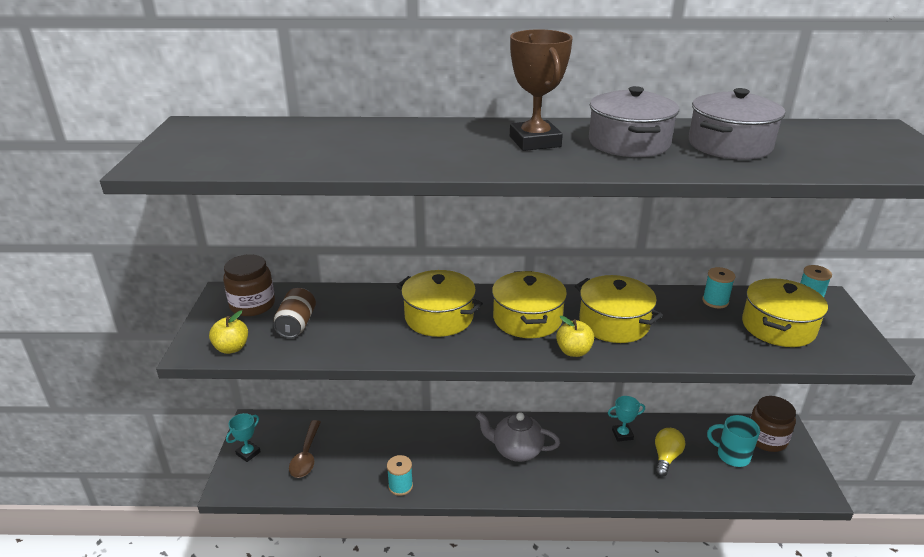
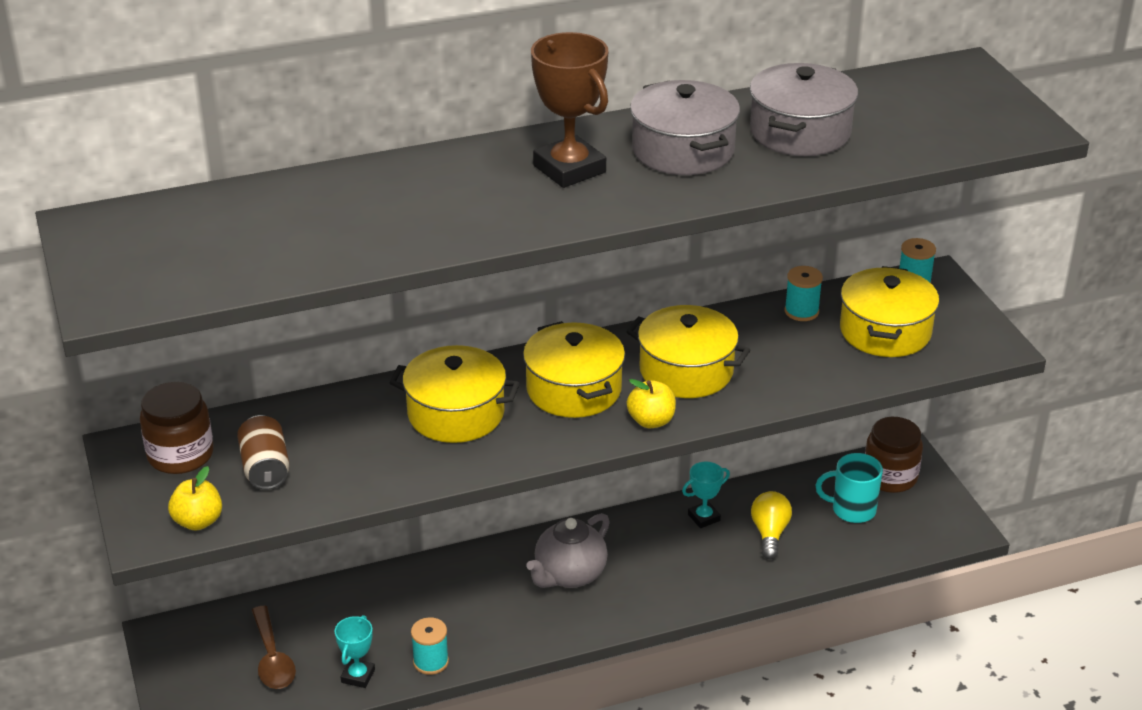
camera: 20 degrees left, 5 degrees up
turquoise trophy [226,413,261,462] -> turquoise trophy moved to [335,615,375,688]
grey teapot [476,412,560,462] -> grey teapot turned 45 degrees counterclockwise [526,513,610,588]

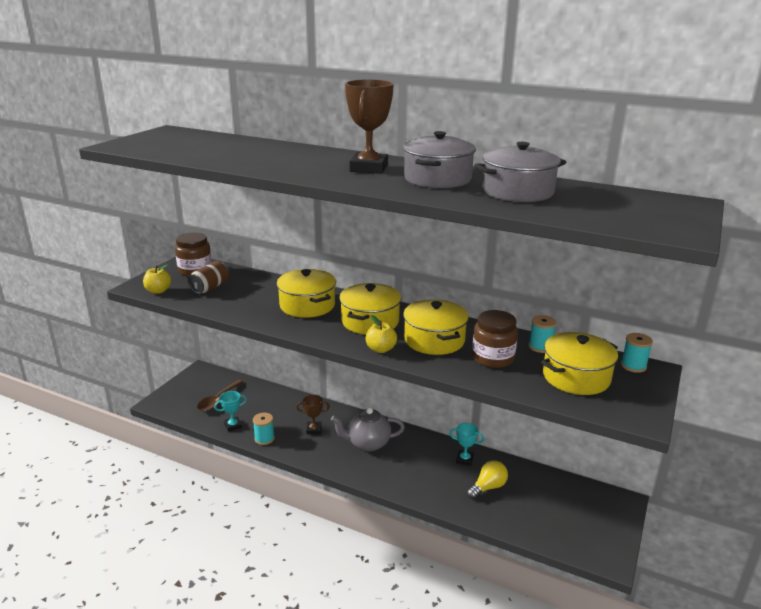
camera: 45 degrees right, 10 degrees down
turquoise mug [816,453,883,523] -> none
brown jar [865,417,923,493] -> brown jar moved to [472,310,518,368]
none -> brown trophy [296,395,330,434]

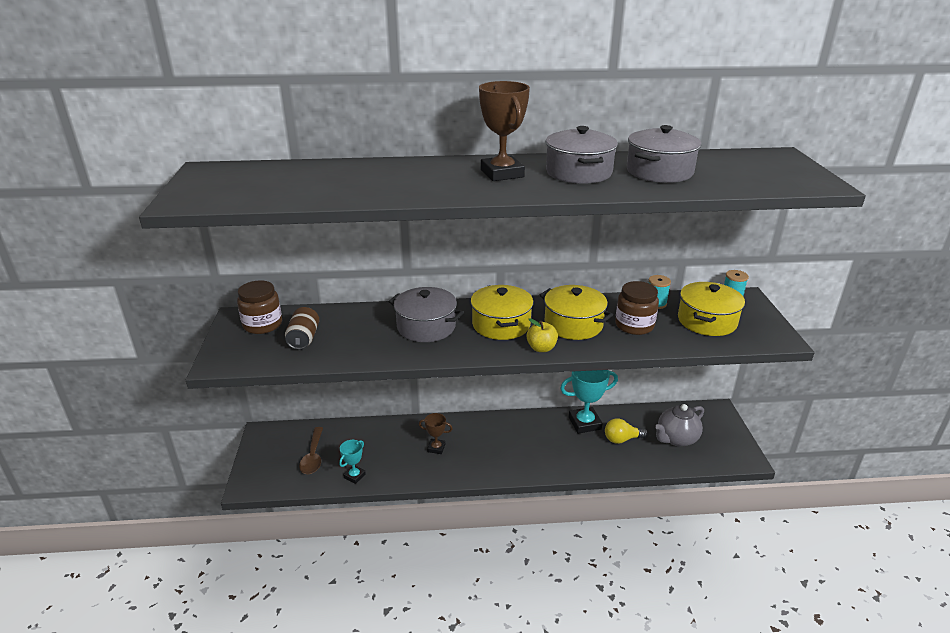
camera: 30 degrees left, 5 degrees up
yellow apple [143,264,171,294] -> none
turquoise spool [253,413,275,445] -> none
yellow pot [277,269,336,318] -> grey pot [388,287,464,342]
brown trophy [296,395,330,434] -> brown trophy turned 45 degrees clockwise [419,413,453,454]
grey teapot [331,407,405,451] -> grey teapot moved to [655,404,704,447]
turquoise trophy [449,423,485,466] -> turquoise trophy [560,370,618,434], size x1.81
yellow light bulb [467,460,508,499] -> yellow light bulb turned 120 degrees counterclockwise [605,418,648,444]

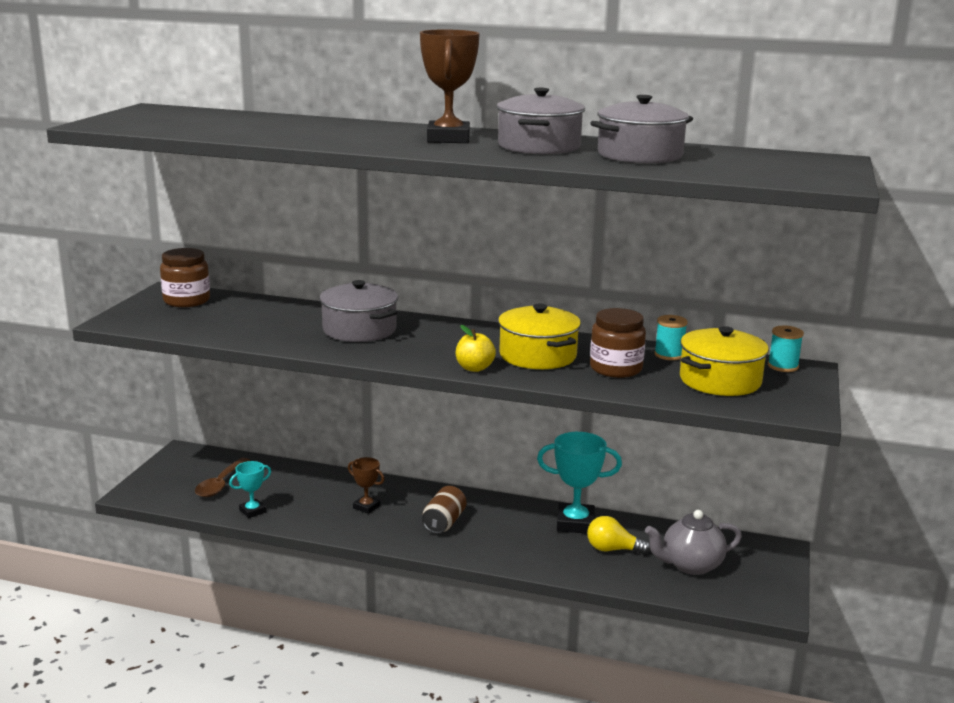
camera: 20 degrees right, 10 degrees down
brown can [285,307,319,350] -> brown can moved to [422,486,467,534]
yellow pot [471,285,534,340] -> none

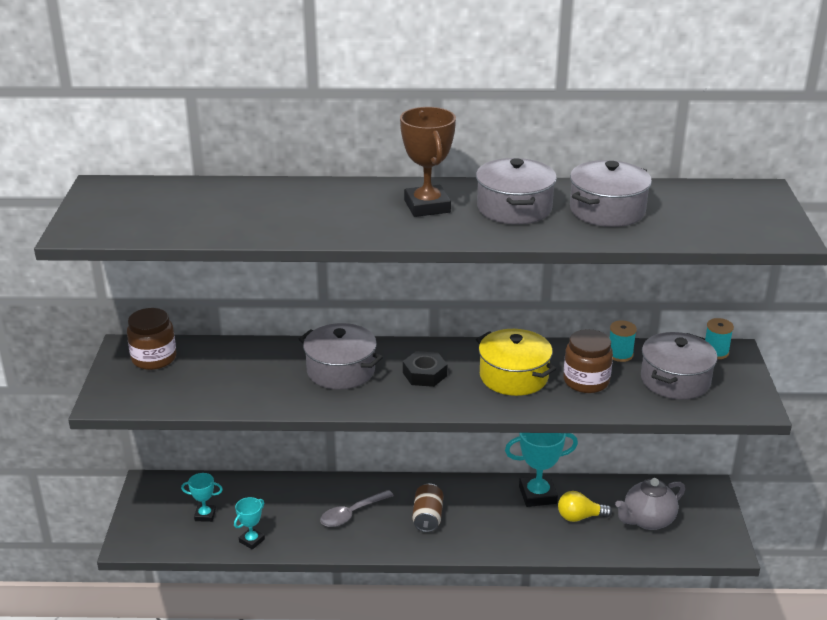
camera: 15 degrees left, 10 degrees up
brown spoon [195,458,250,497] -> turquoise trophy [181,473,223,522]
brown trophy [348,457,384,514] -> grey spoon [320,490,394,527]
yellow apple [456,325,496,372] -> none
yellow pot [680,326,769,396] -> grey pot [641,332,718,400]
none -> black nut [403,351,447,387]

